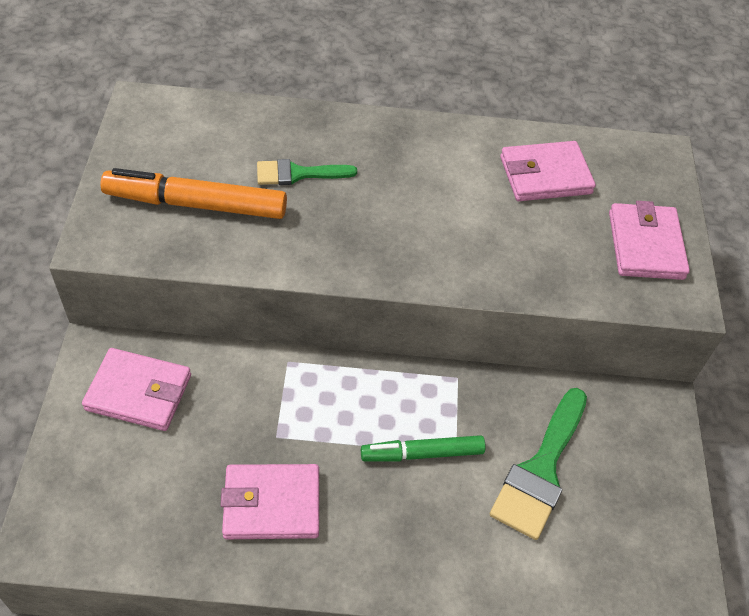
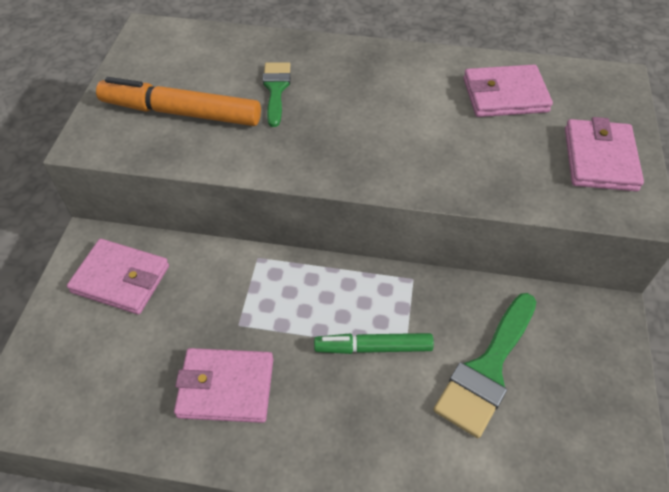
camera: 10 degrees right, 0 degrees up
green brush [257,159,357,185] -> green brush turned 90 degrees clockwise [263,62,290,127]

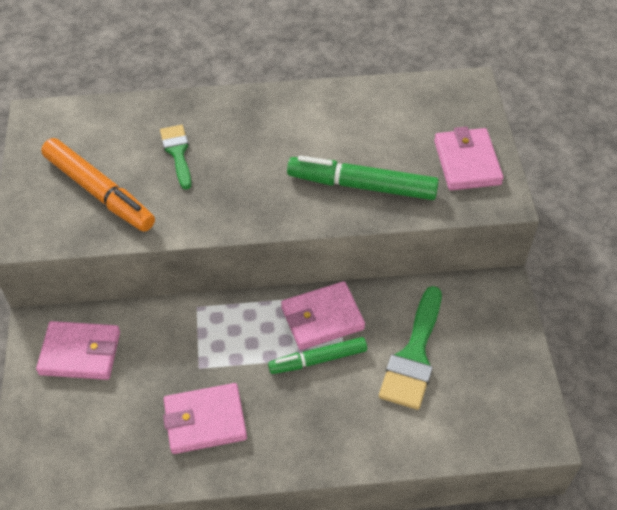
camera: 15 degrees left, 0 degrees up
orange marker [96,77,261,126] -> orange marker turned 135 degrees counterclockwise [41,138,155,232]
pink wallet [463,65,553,117] -> pink wallet moved to [281,281,365,350]
none -> green marker [287,156,439,200]

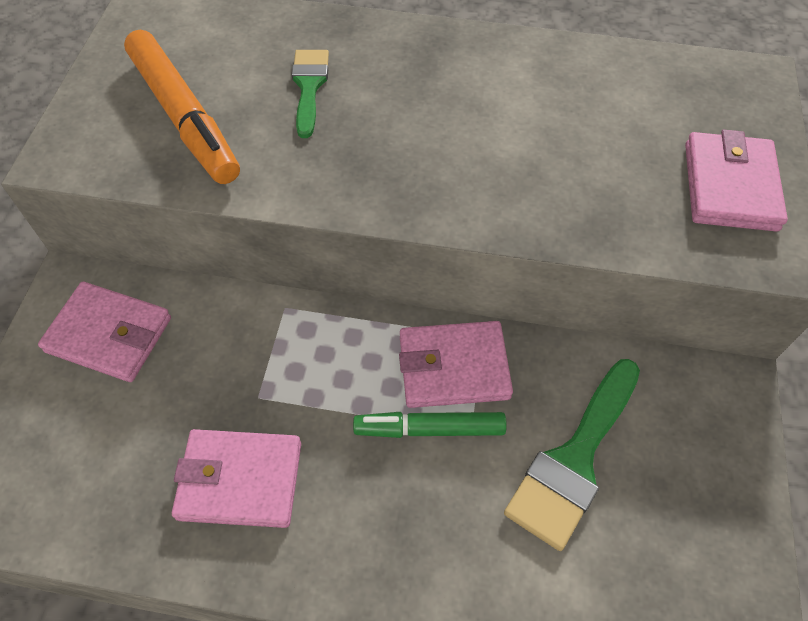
camera: 15 degrees right, 5 degrees up
green marker [287,156,439,200] -> none

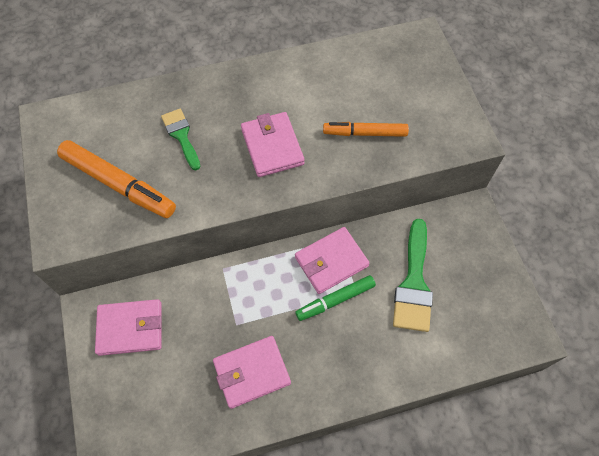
camera: 25 degrees left, 5 degrees up
pink wallet [685,130,788,232] -> pink wallet moved to [241,112,305,177]
none -> orange marker [323,122,409,137]

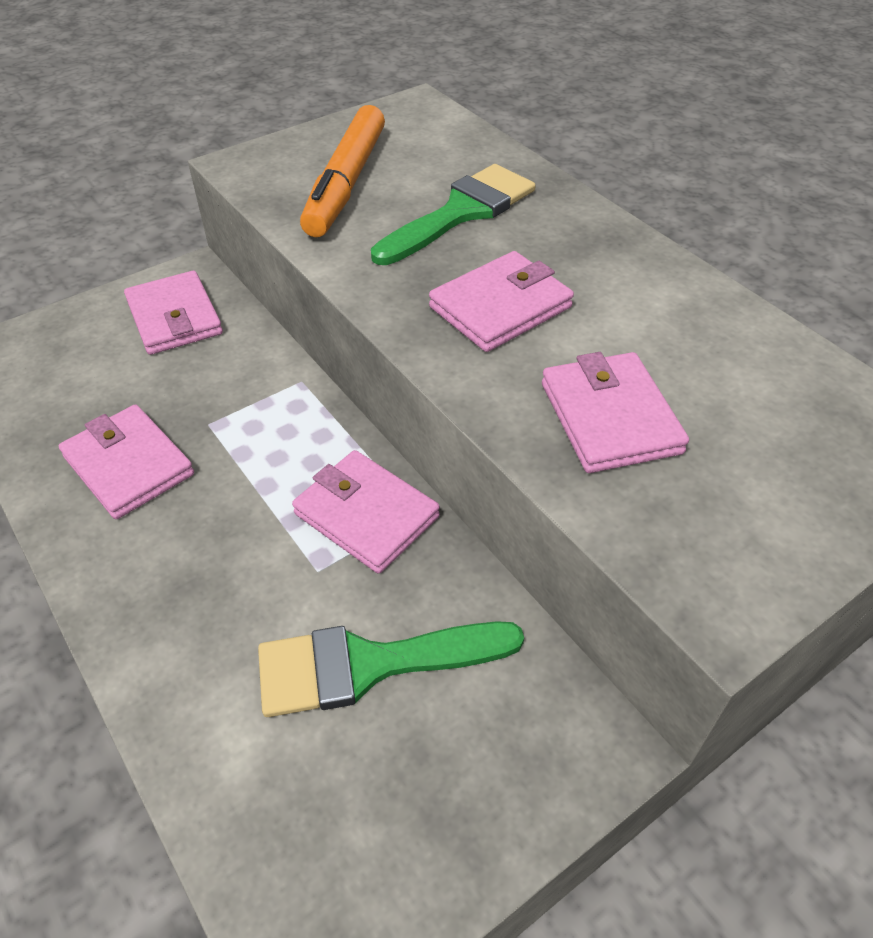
camera: 70 degrees right, 15 degrees down
green brush [161,109,200,170] -> green brush [371,164,536,265], size x1.62
green marker [295,275,376,321] -> none
orange marker [323,122,409,137] -> pink wallet [542,352,689,473]

